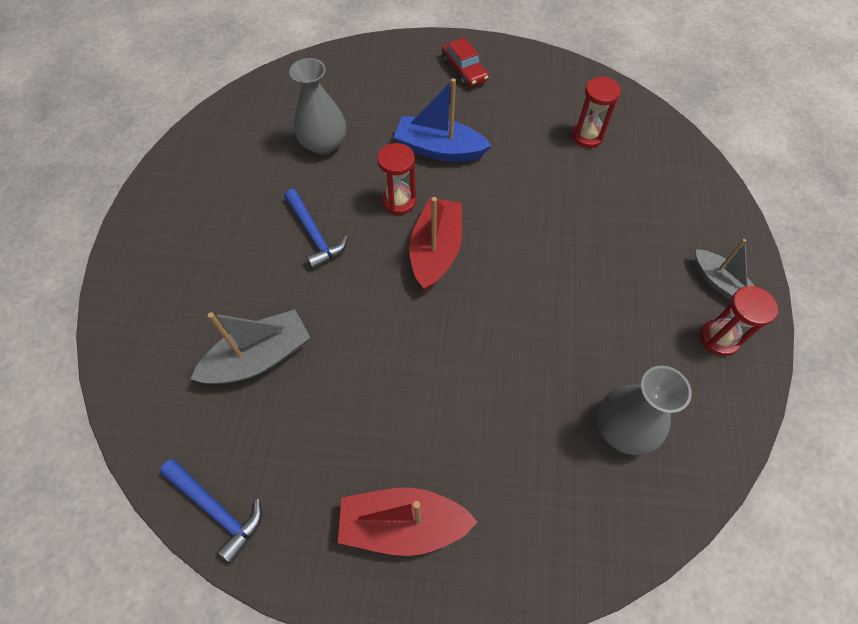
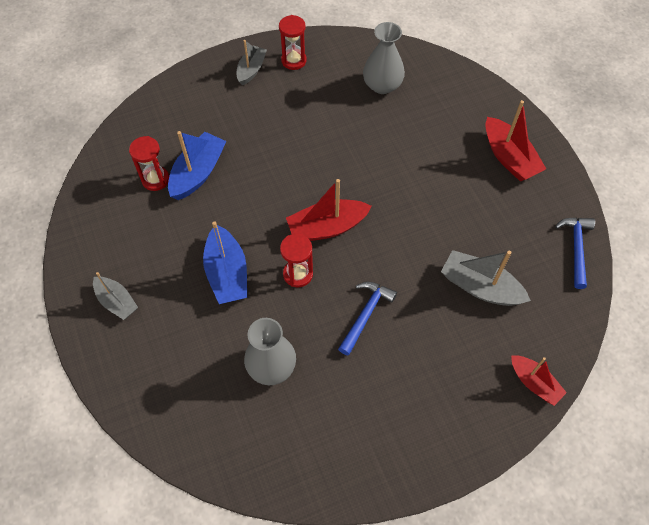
camera: 120 degrees left, 0 degrees up
red car [442,37,489,87] -> grey boat [93,272,138,320]
none -> blue boat [168,131,226,200]
none -> red boat [511,355,567,406]

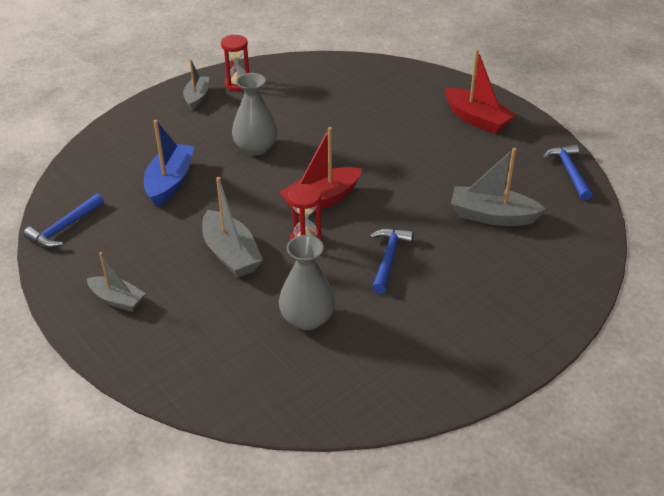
camera: 15 degrees left, 20 degrees down
red hourglass [129,136,169,191] -> none
blue boat [203,221,247,304] -> grey boat [202,177,263,278]
grey vase [363,22,405,94] -> grey vase moved to [232,73,278,156]
red boat [511,355,567,406] -> none
none -> blue hammer [24,193,104,248]

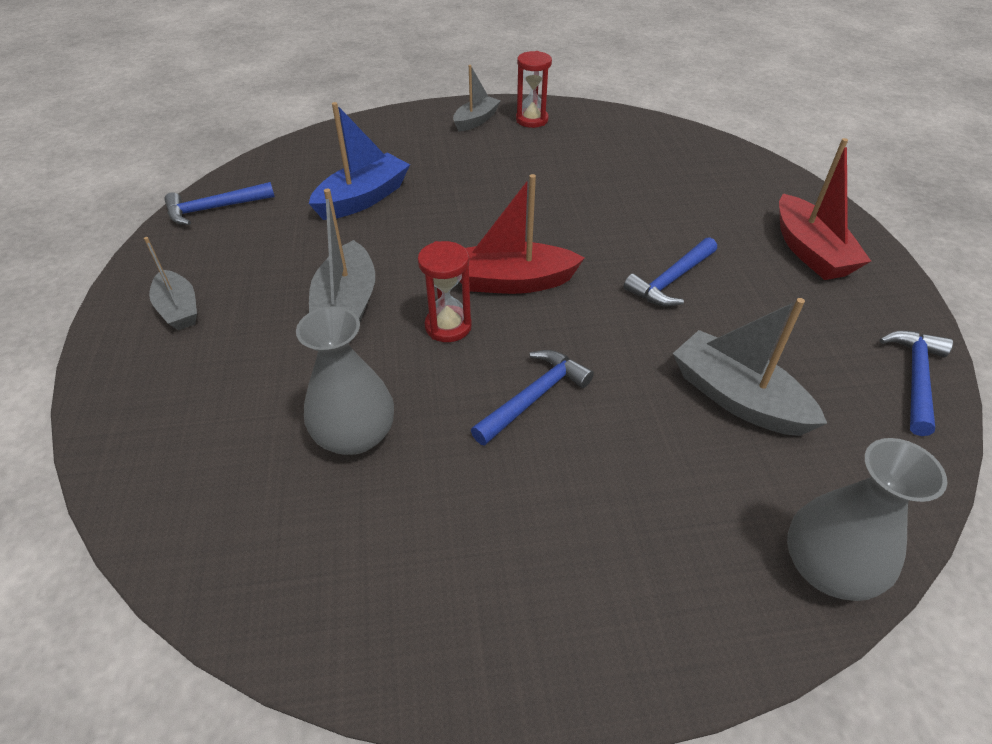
camera: 30 degrees right, 5 degrees up
grey vase [232,73,278,156] -> grey vase moved to [787,438,947,601]
none -> blue hammer [623,237,717,306]

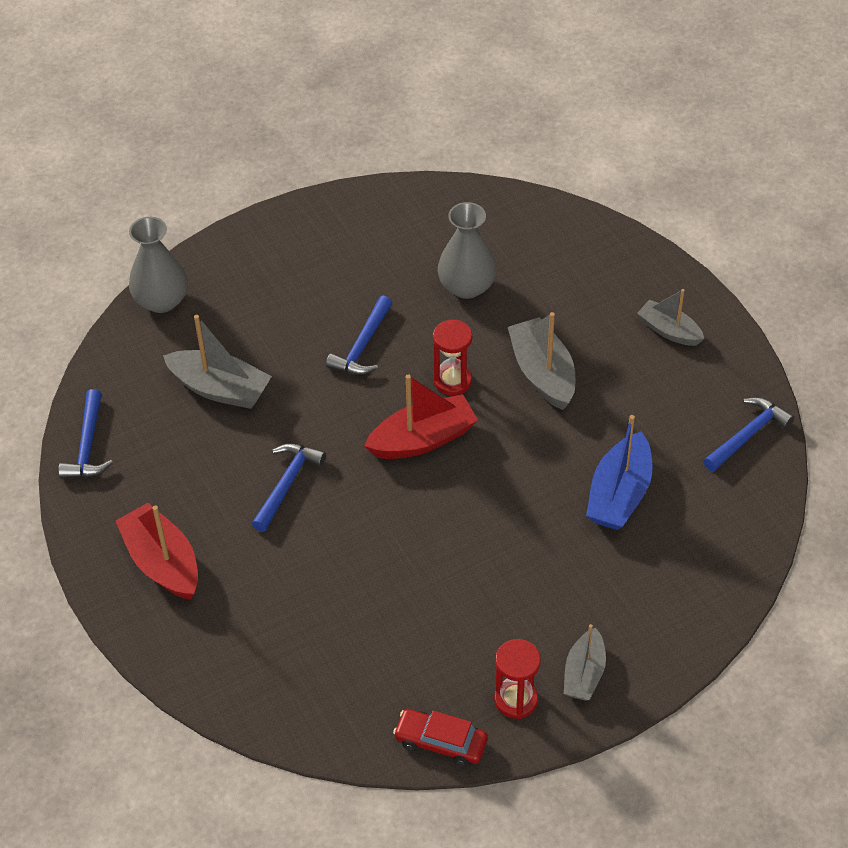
camera: 160 degrees right, 5 degrees up
none -> red car [393,709,488,767]

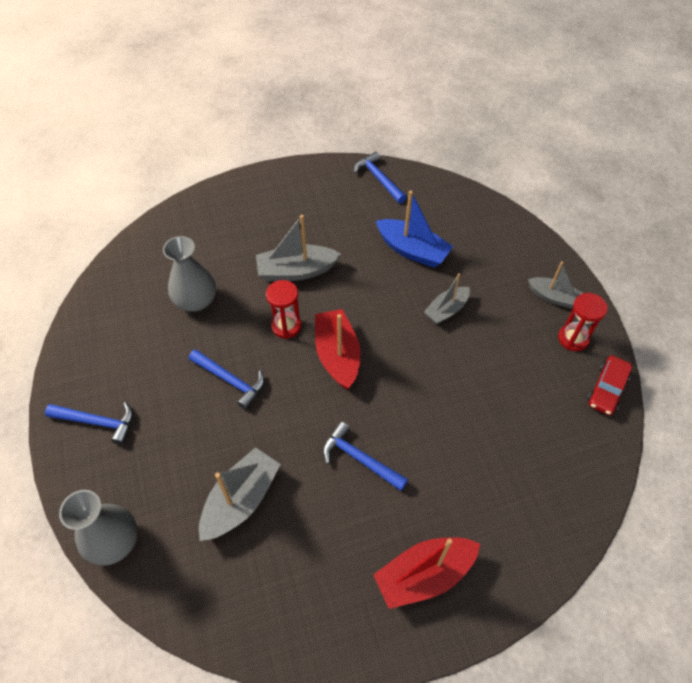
camera: 80 degrees left, 5 degrees up
blue hammer [58,389,113,478] -> blue hammer moved to [45,402,133,445]
grey boat [637,289,704,346] -> grey boat moved to [424,273,470,325]

